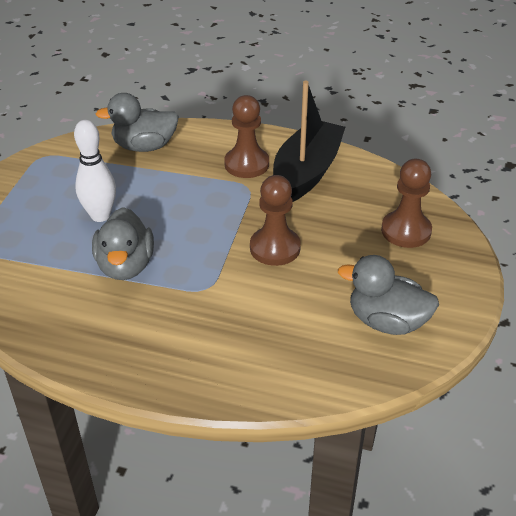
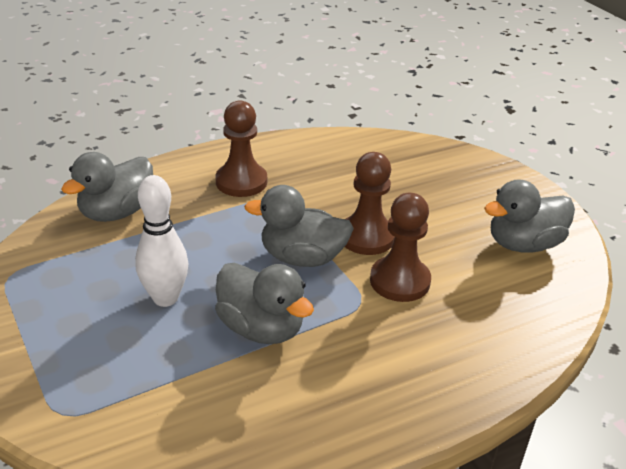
camera: 45 degrees left, 5 degrees down
black boat [273,81,345,202] -> none
brown pawn [381,159,432,248] -> brown pawn moved to [370,193,431,302]
none -> grey duck [244,185,354,267]

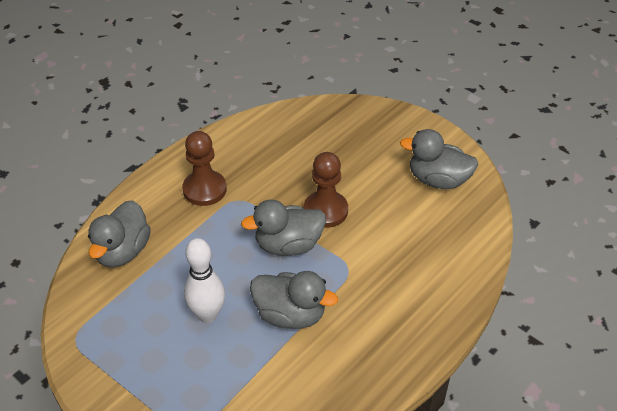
camera: 20 degrees left, 10 degrees up
brown pawn [370,193,431,302] -> none
grey duck [484,179,575,252] -> grey duck turned 60 degrees clockwise [400,129,479,189]

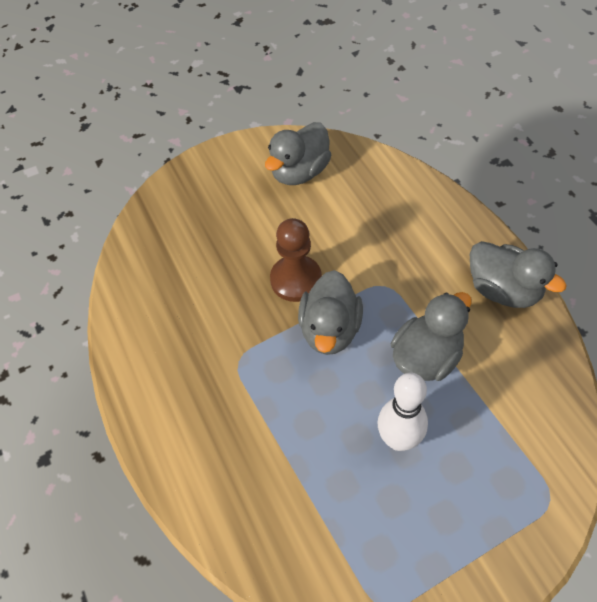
camera: 65 degrees left, 10 degrees up
grey duck [88,200,151,267] -> grey duck moved to [470,241,567,308]
brown pawn [182,131,227,206] -> none

